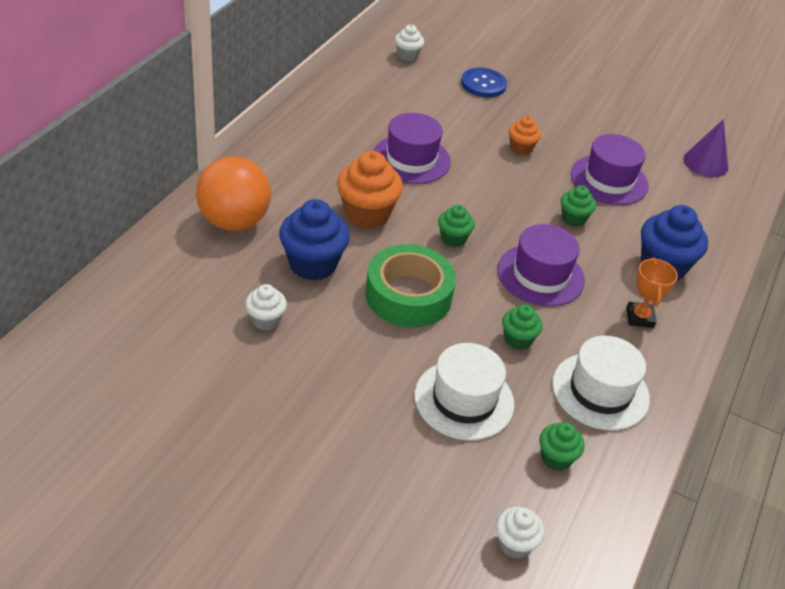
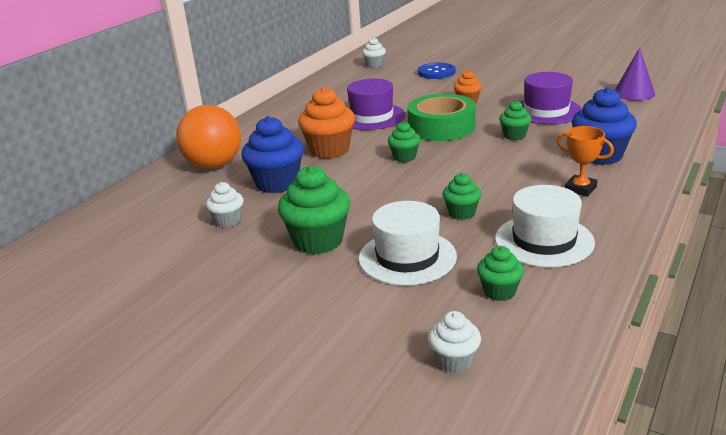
camera: 10 degrees right, 15 degrees down
green tape [366,244,456,328] -> green tape moved to [407,94,476,141]
purple hat [498,224,585,306] -> none
orange trophy [626,257,678,328] -> orange trophy turned 60 degrees counterclockwise [557,126,614,197]
none -> green cupcake [278,165,351,254]

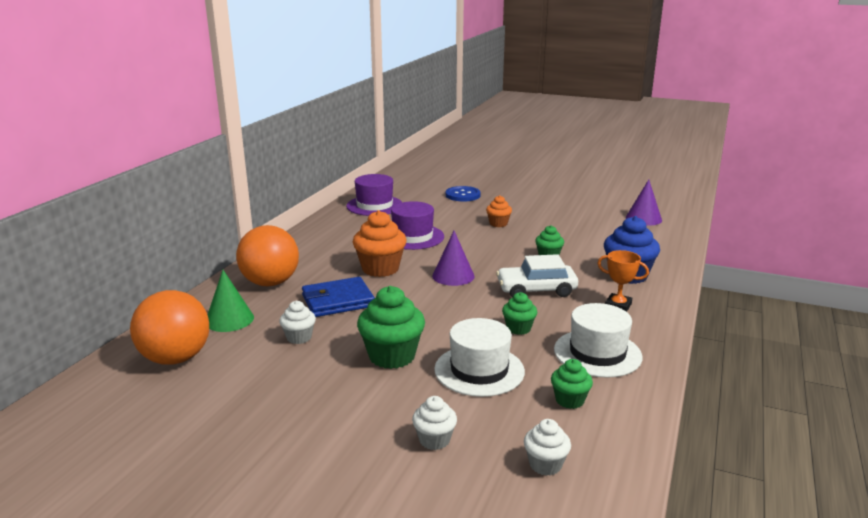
camera: 10 degrees left, 5 degrees down
blue cupcake [241,116,304,193] -> blue wallet [302,277,375,317]
white cupcake [362,37,386,68] -> white cupcake moved to [412,396,457,450]
green cupcake [388,122,420,162] -> purple cone [432,231,475,286]
green tape [407,94,476,141] -> none
purple hat [520,72,582,124] -> purple hat moved to [346,174,402,216]
none -> orange ball [130,290,209,365]
none -> green cone [208,270,254,332]
none -> white car [496,254,578,298]

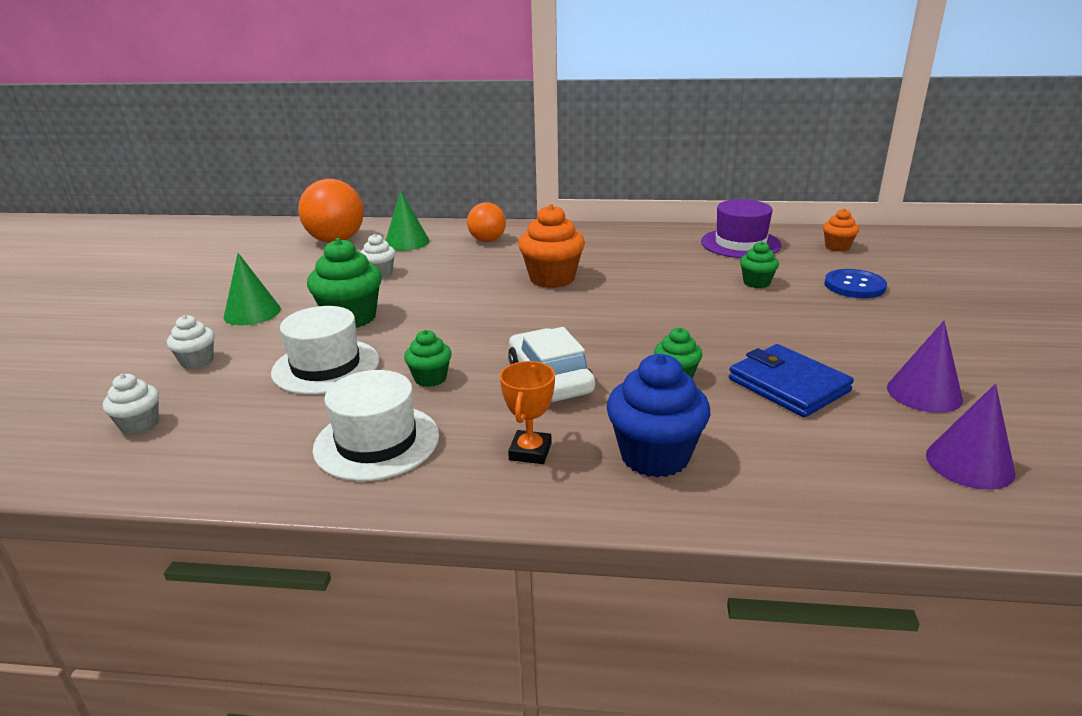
camera: 75 degrees right, 5 degrees up
orange ball [236,225,299,286] -> orange ball [467,202,506,242], size x0.61
blue wallet [302,277,375,317] -> blue wallet moved to [729,344,854,417]
purple hat [391,201,444,250] -> none
purple cone [432,231,475,286] -> purple cone moved to [887,321,963,413]
orange cupcake [486,195,512,227] -> orange cupcake moved to [823,209,859,252]
green cupcake [551,359,593,409] -> green cupcake moved to [740,241,779,288]
none -> green cone [224,253,281,325]

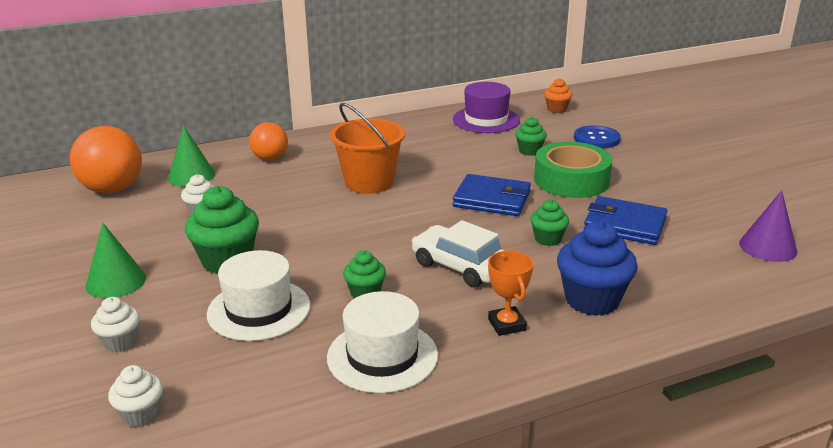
camera: 30 degrees left, 0 degrees up
orange cupcake [518,204,585,288] -> orange bucket [330,103,405,194]
purple cone [887,321,963,413] -> none
none -> blue wallet [453,174,531,216]
none -> green tape [534,142,612,198]

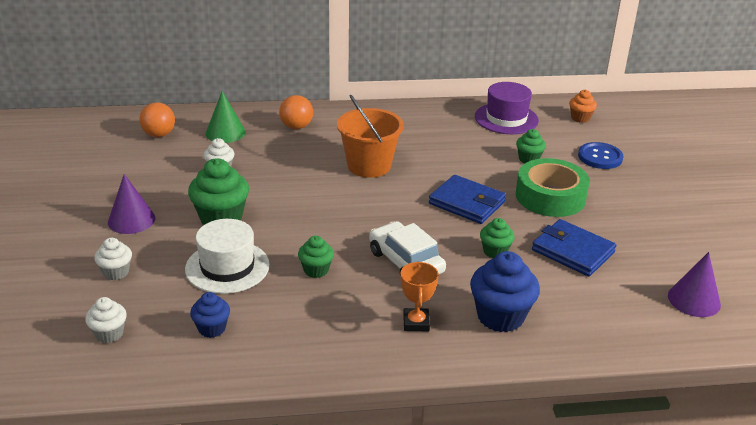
camera: 15 degrees right, 5 degrees up
orange ball [70,126,142,193] -> orange ball [139,102,175,137], size x0.61
green cone [86,223,146,298] -> purple cone [108,174,156,234]
white hat [327,291,438,393] -> none
none -> blue cupcake [190,292,230,338]

